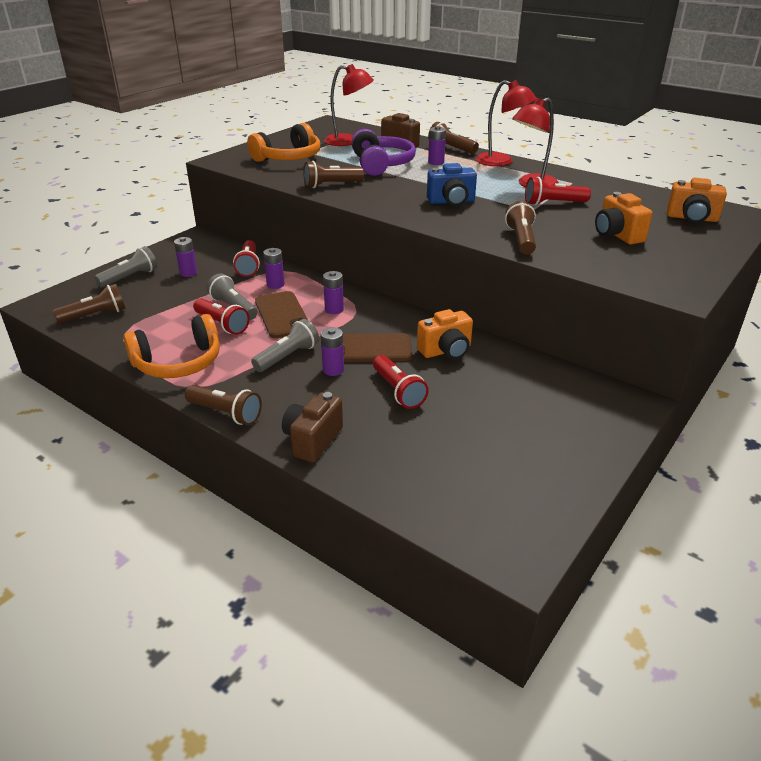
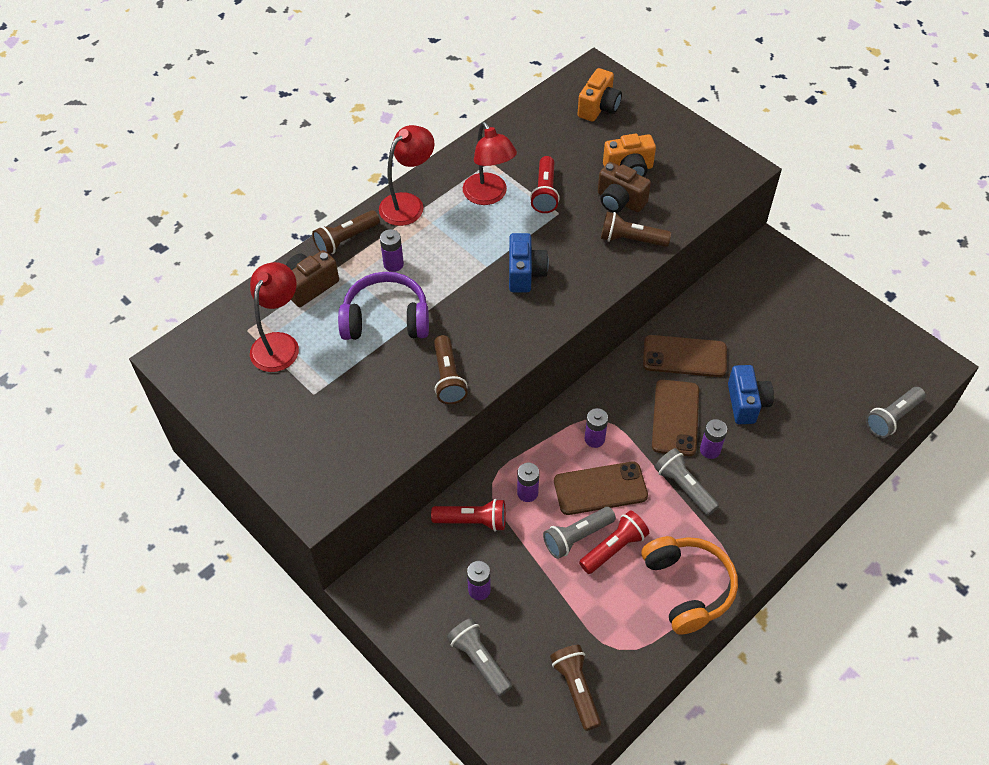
camera: 80 degrees left, 20 degrees up
brown flashlight [185,385,262,425] -> none
orange headphones [247,123,320,162] -> none
brown camera [282,392,343,463] -> brown camera moved to [598,162,651,213]
red flashlight [373,355,429,409] -> blue camera [728,365,774,424]
orange camera [417,309,473,360] -> brown phone [643,335,727,377]
none -> grey flashlight [866,387,926,438]

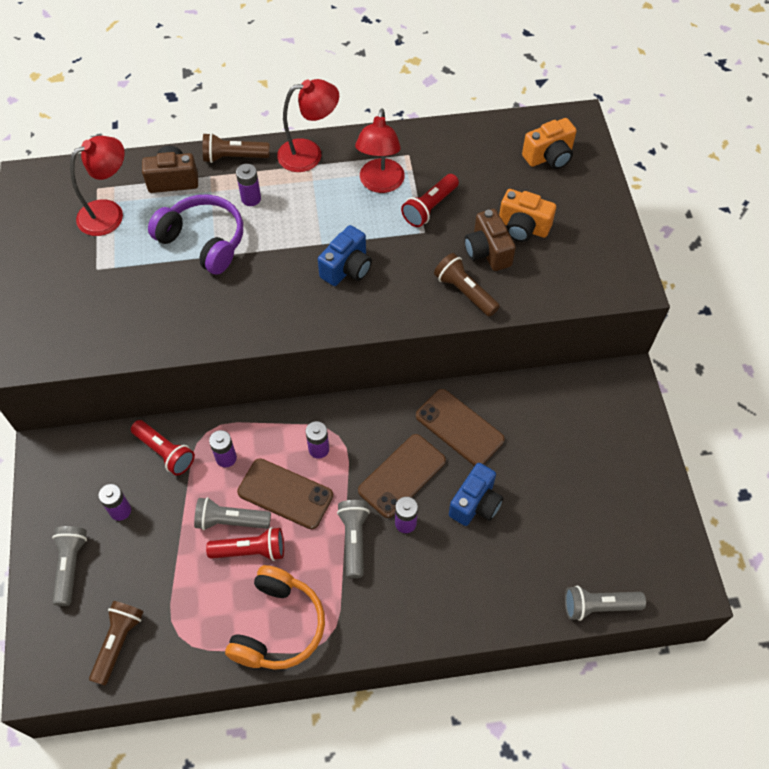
camera: 35 degrees right, 5 degrees up
brown flashlight [434,335,468,404] -> none

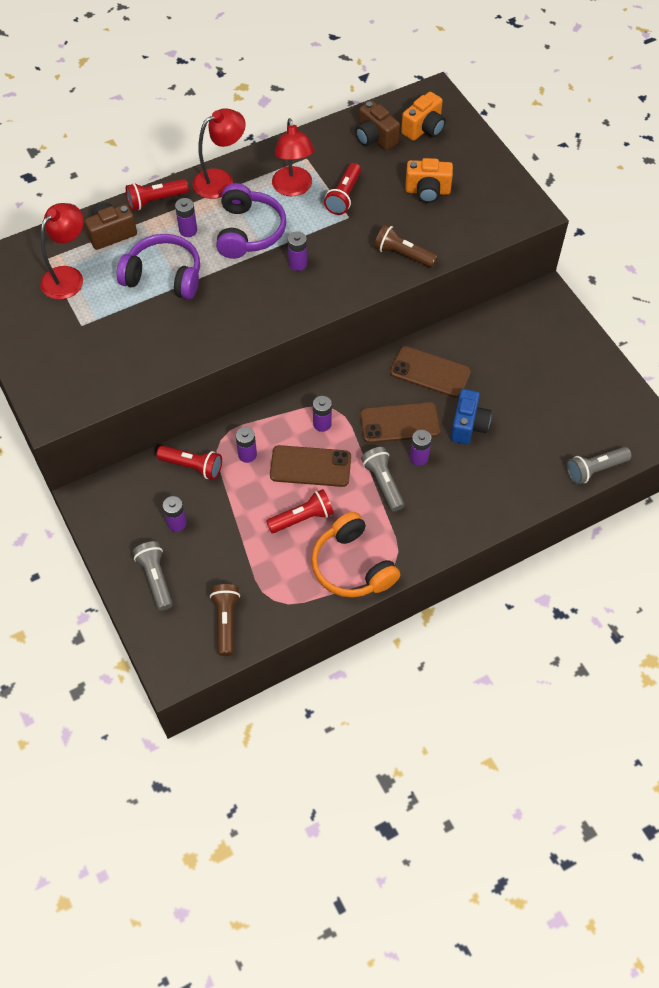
camera: 20 degrees left, 0 degrees up
grey flashlight [194,497,271,530] -> none
brown flashlight [203,133,270,163] -> red flashlight [126,179,189,211]
orange headphones [225,565,325,670] -> orange headphones turned 150 degrees clockwise [311,512,400,598]
blue camera [318,225,372,286] -> purple battery [288,231,307,271]
brown phone [358,434,446,518] -> brown phone turned 60 degrees clockwise [360,402,441,443]
brown camera [464,209,516,271] -> brown camera moved to [355,101,400,151]
none -> purple headphones [216,183,286,259]

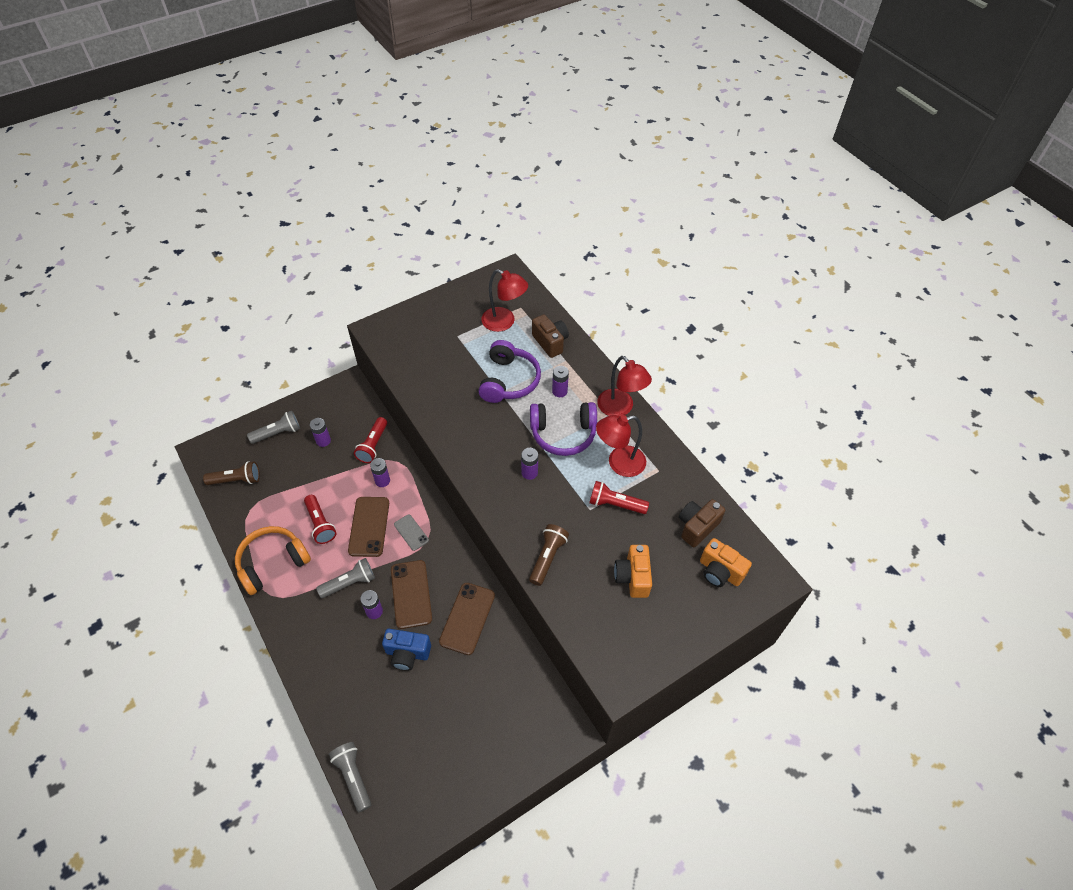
camera: 85 degrees right, 5 degrees down
red flashlight [126,179,189,211] -> none
purple battery [313,396,332,432] -> grey phone [394,514,429,551]

